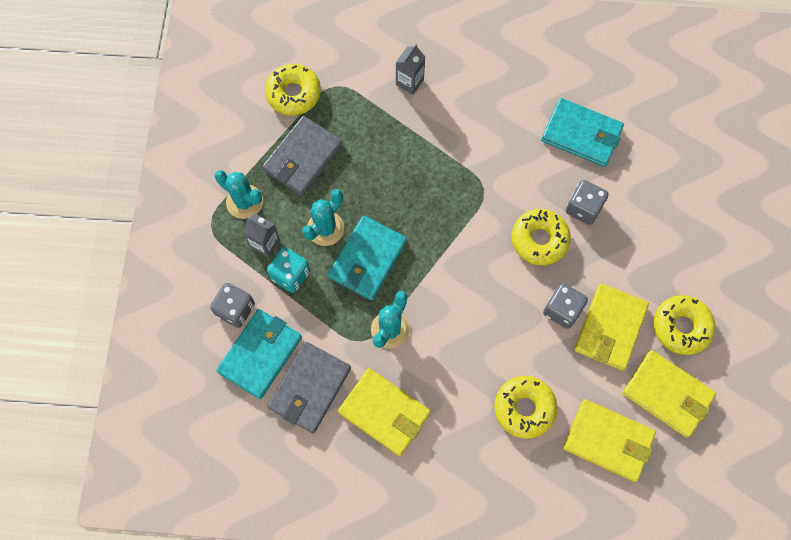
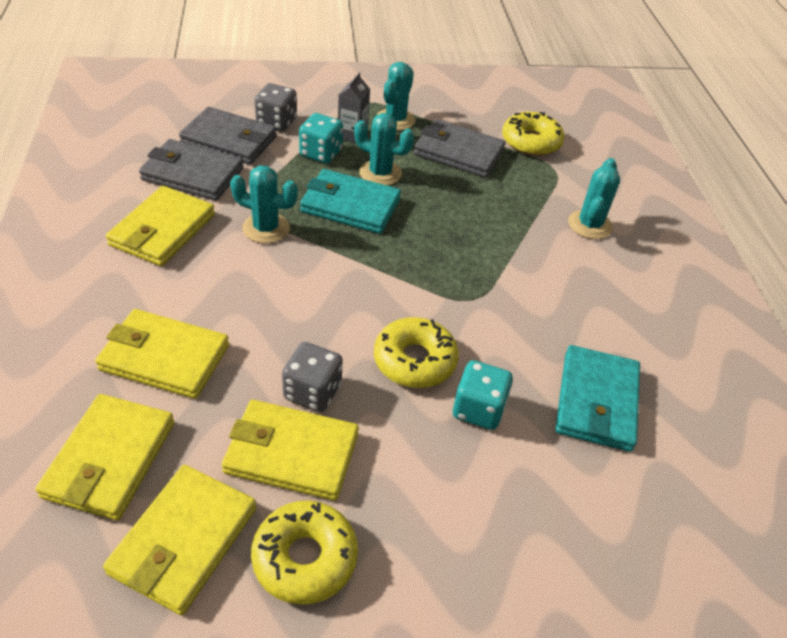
camera: 75 degrees right, 25 degrees down
turquoise wallet [216,309,302,399] -> grey wallet [179,107,277,165]
grey carton [396,44,425,94] -> turquoise cactus [568,158,620,239]
yellow donut [494,376,557,439] -> yellow wallet [95,309,229,399]
grey dice [566,180,608,225] -> turquoise dice [453,360,513,430]

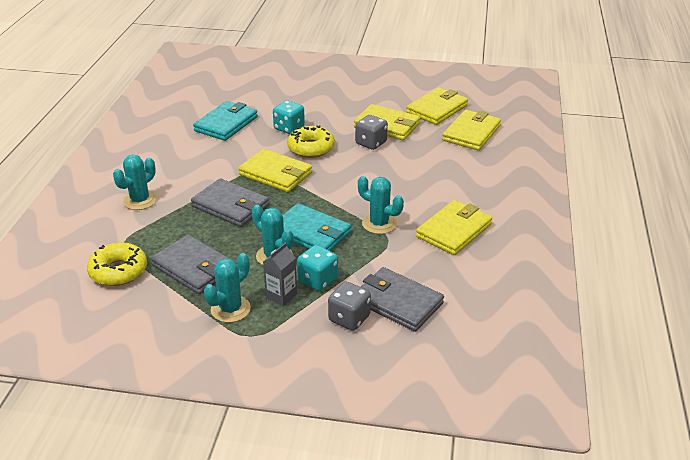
camera: 160 degrees left, 10 degrees down
yellow wallet [95,309,229,399] -> yellow wallet moved to [239,149,312,192]
grey wallet [139,139,243,201] -> grey wallet moved to [191,178,269,227]
yellow donut [251,501,358,605] -> none

